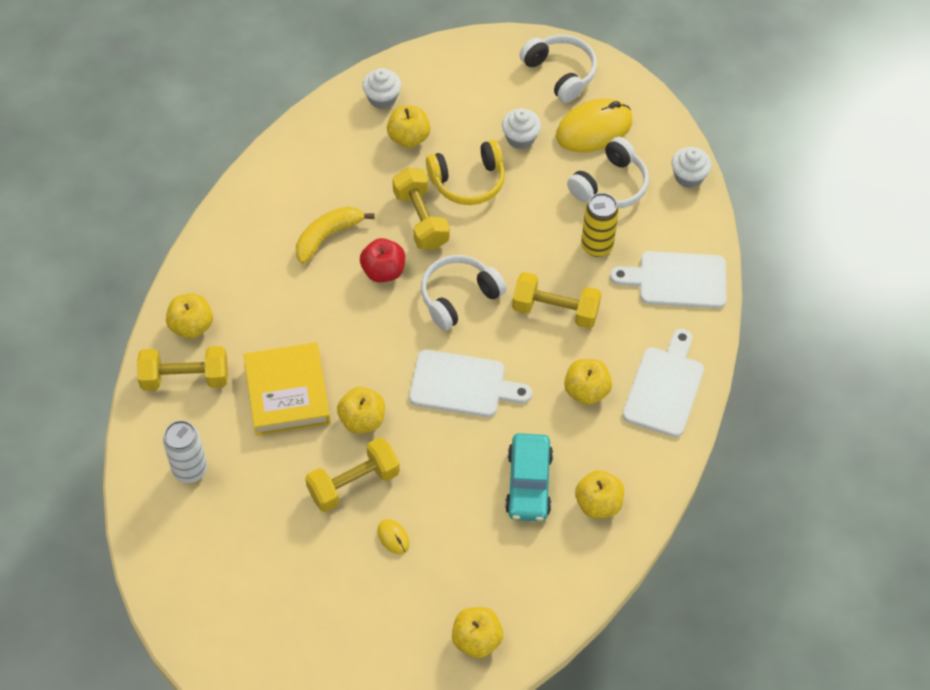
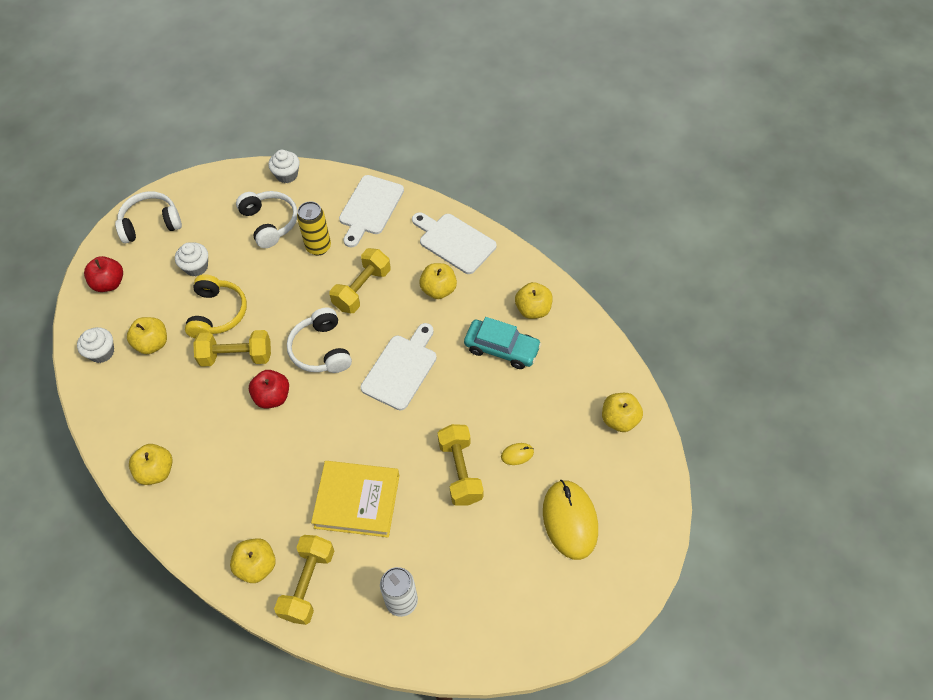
camera: 70 degrees left, 0 degrees up
yellow banana [296,207,375,264] -> none
yellow apple [337,387,385,434] -> yellow apple moved to [129,444,173,485]
yellow mouse [556,98,632,153] -> yellow mouse moved to [543,480,598,560]
none -> red apple [84,256,123,292]

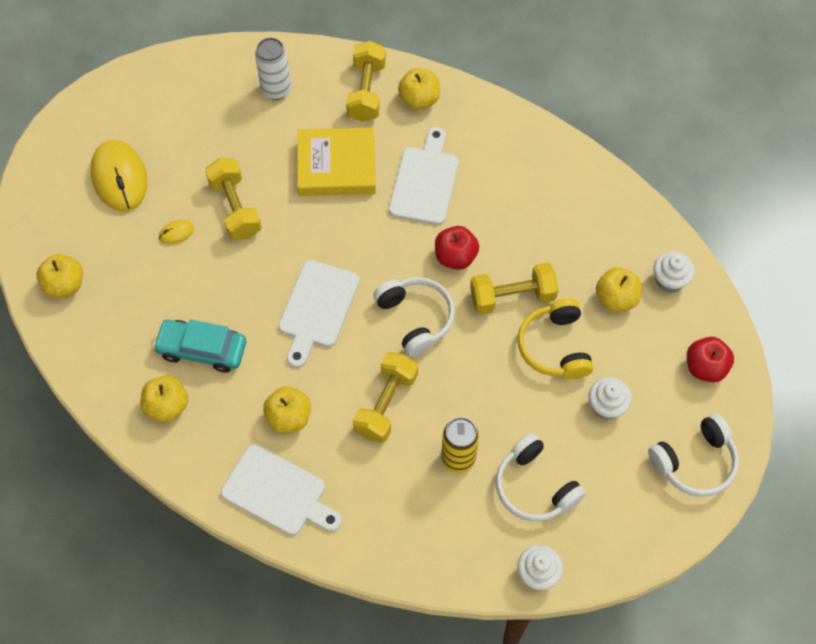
camera: 170 degrees right, 5 degrees up
yellow apple [129,444,173,485] -> none
white cutting board [339,175,404,248] -> white cutting board moved to [389,127,459,225]

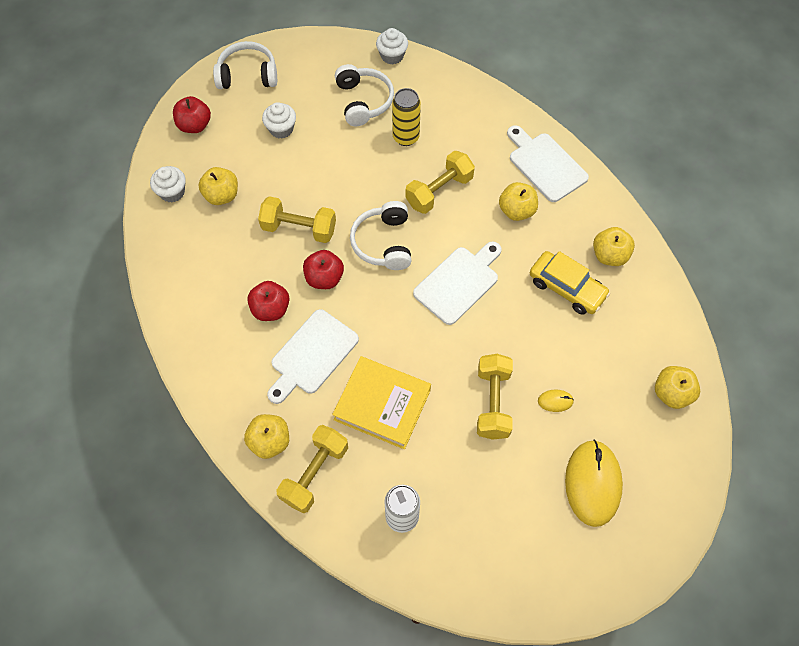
camera: 155 degrees left, 0 degrees up
turquoise car [153,319,246,373] -> yellow car [530,251,610,315]
yellow headphones [518,298,593,379] -> none
none -> red apple [247,281,289,321]

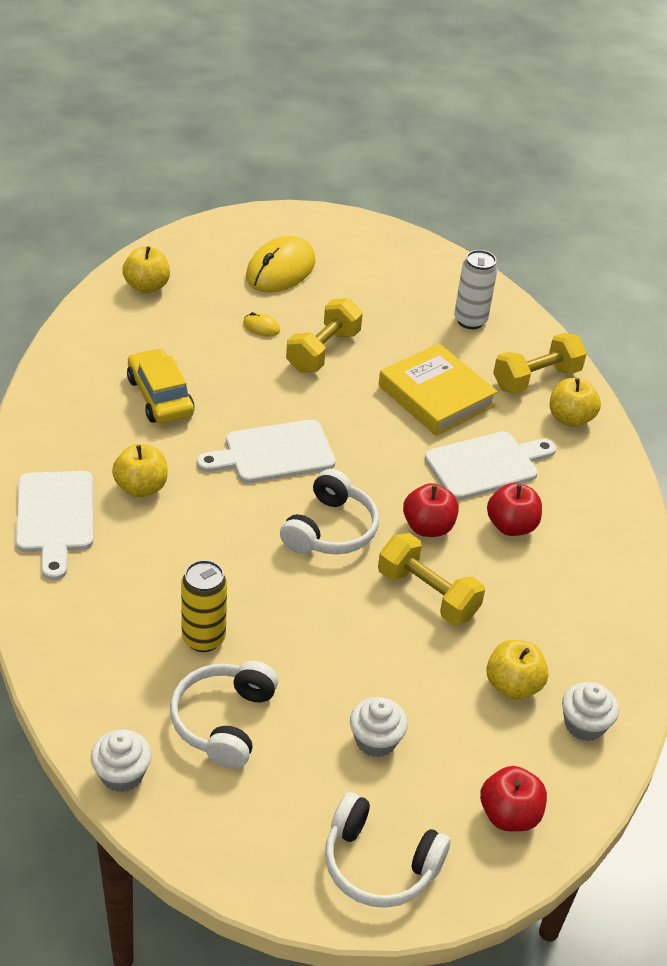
camera: 155 degrees left, 20 degrees down
yellow dumbbell [405,151,475,214] -> none
yellow apple [593,227,635,266] -> none

